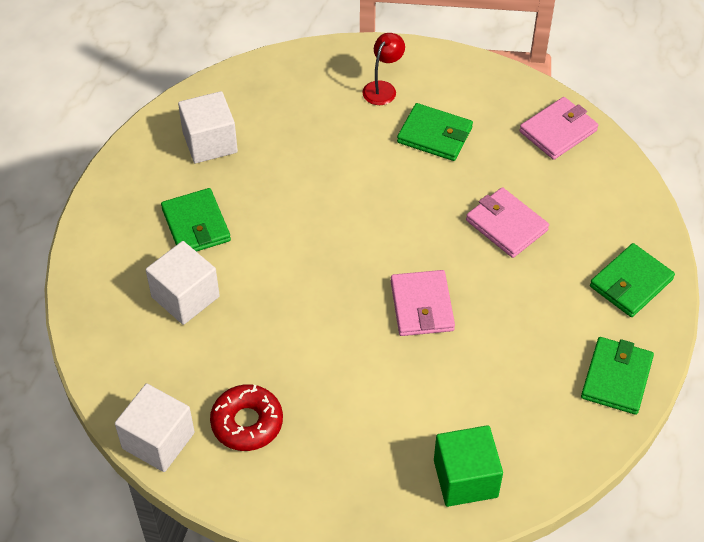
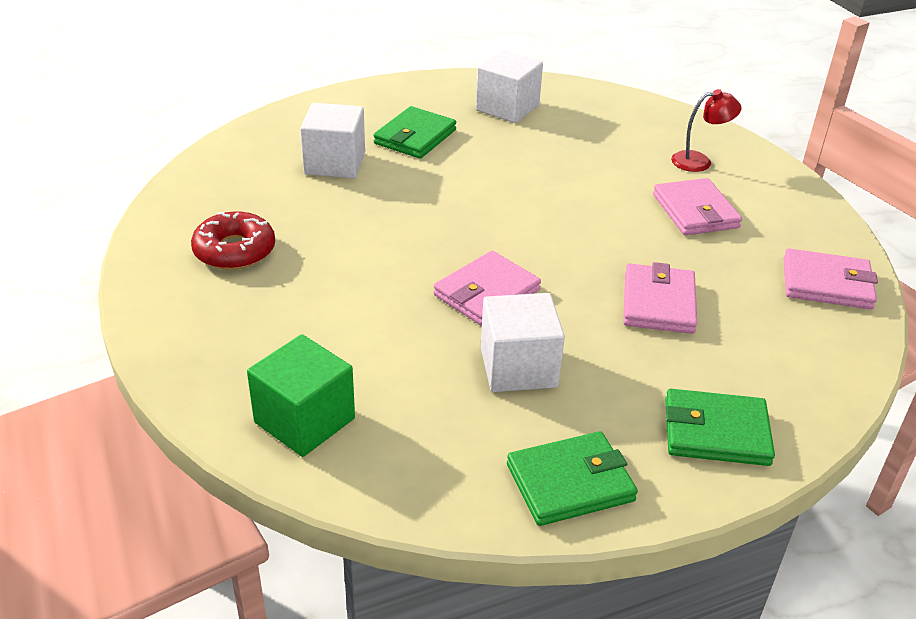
camera: 50 degrees right, 15 degrees down
white cube [115,384,195,472] -> white cube moved to [481,293,565,392]
green wallet [397,103,473,161] -> pink wallet [653,178,742,235]

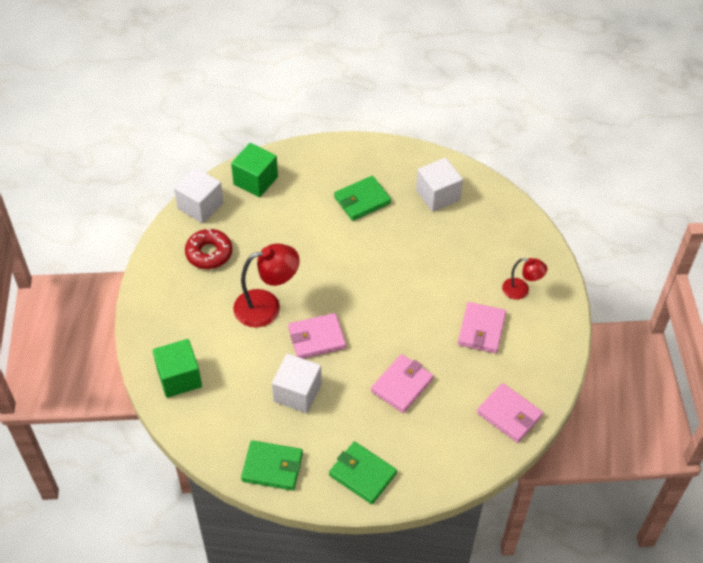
camera: 30 degrees right, 15 degrees up
white cube [300,103,365,178] -> white cube moved to [174,167,224,223]
none -> green cube [231,143,278,197]
none -> red lamp [233,244,300,328]

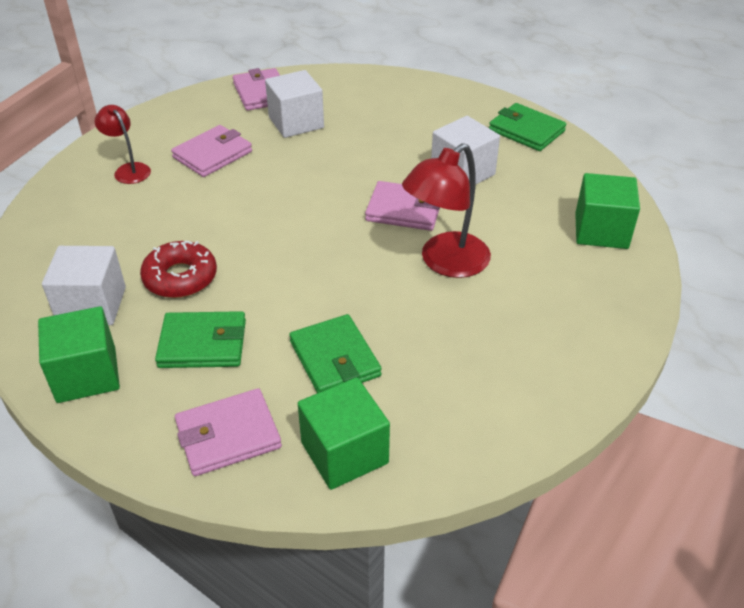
camera: 150 degrees left, 10 degrees down
white cube [174,167,224,223] -> white cube moved to [265,70,324,138]
red donut [185,228,232,269] -> red donut moved to [140,241,217,298]
red lamp [233,244,300,328] -> red lamp turned 60 degrees counterclockwise [402,143,491,278]
green wallet [329,442,397,504] -> green wallet moved to [289,314,382,393]
pink wallet [371,354,434,413] -> pink wallet moved to [175,388,282,476]
none -> green cube [38,306,120,403]

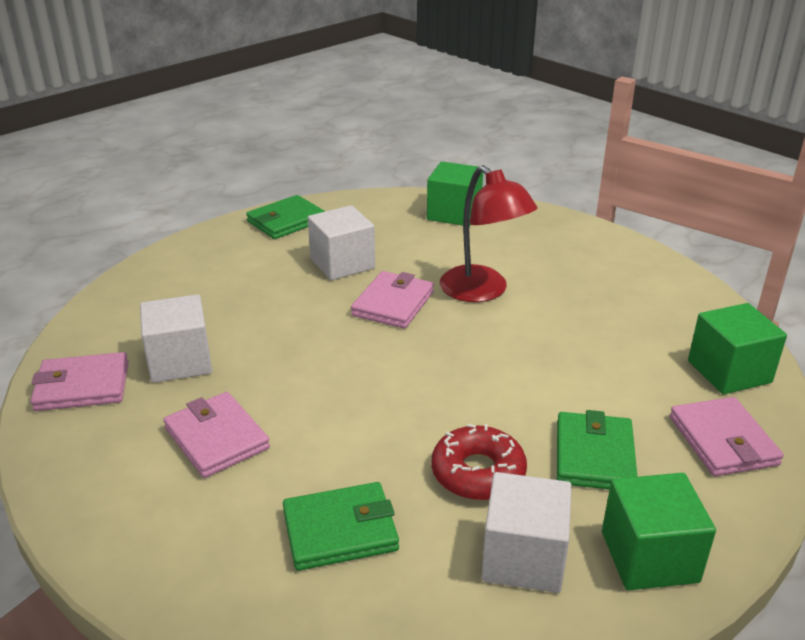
camera: 80 degrees left, 10 degrees down
red lamp [95,105,151,184] -> none
green wallet [289,314,382,393] -> green wallet moved to [283,482,399,571]

